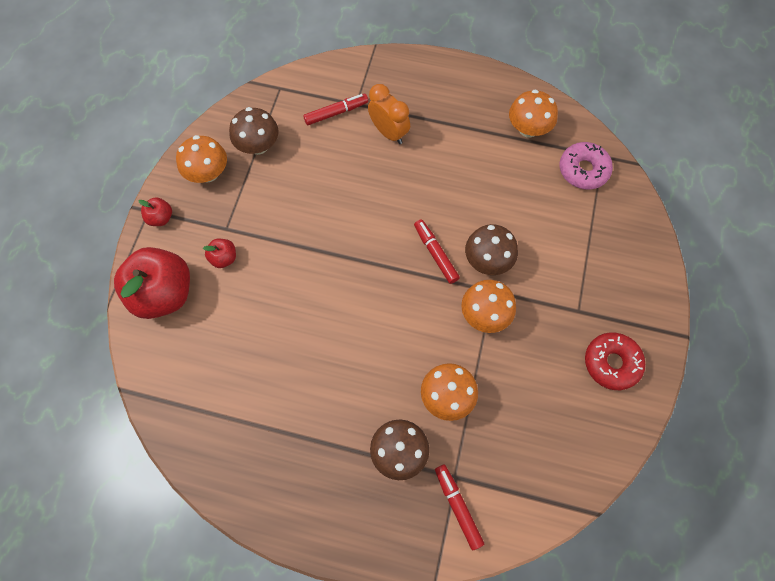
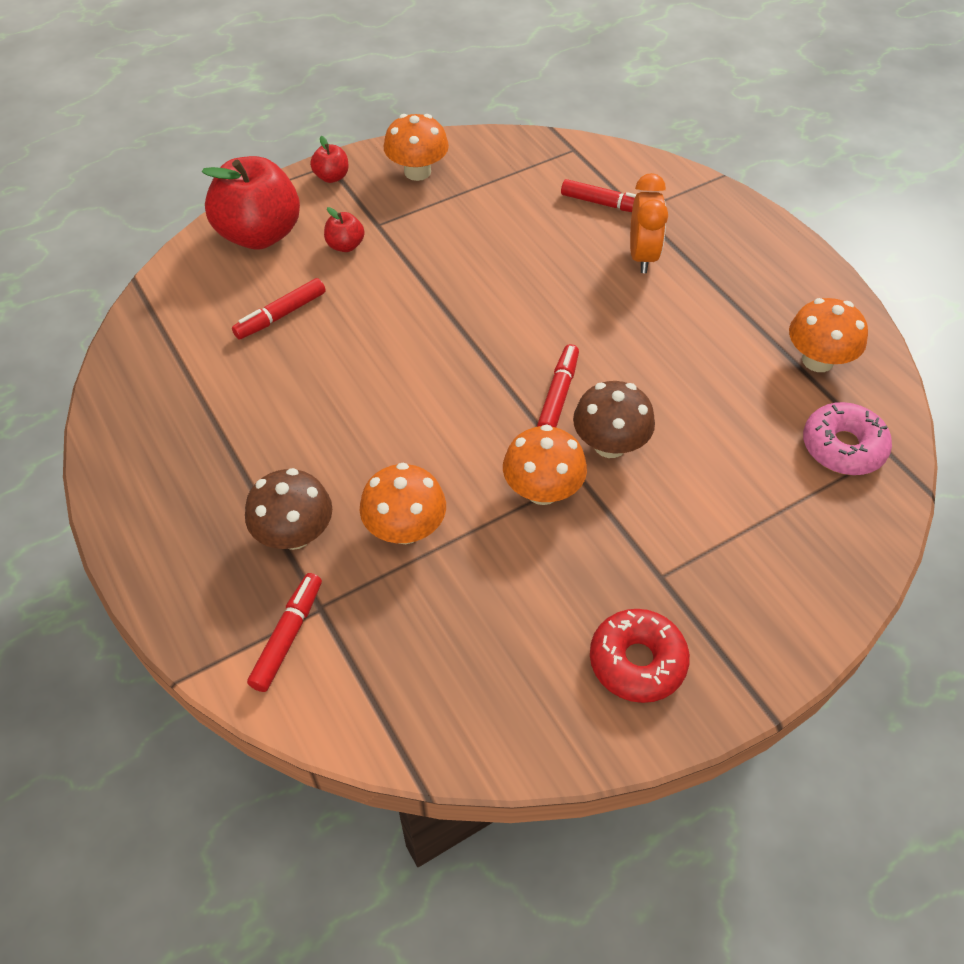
camera: 45 degrees right, 15 degrees down
brown mushroom [229,107,279,155] -> none
none -> red marker [232,278,326,340]

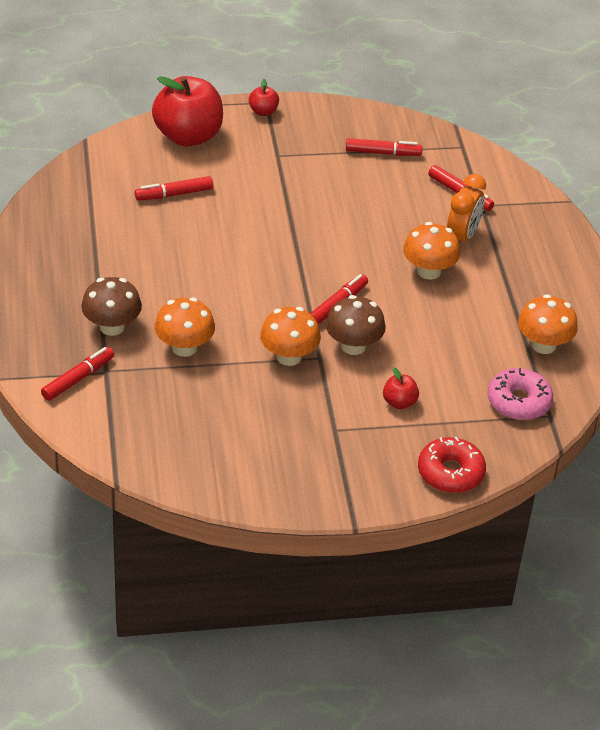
camera: 20 degrees right, 10 degrees down
red apple [324,207,365,252] -> red apple moved to [383,367,419,409]
orange mushroom [384,114,449,181] -> orange mushroom moved to [403,222,460,280]
red donut [590,609,690,703] -> red donut moved to [418,437,486,493]
none -> red marker [346,138,422,156]

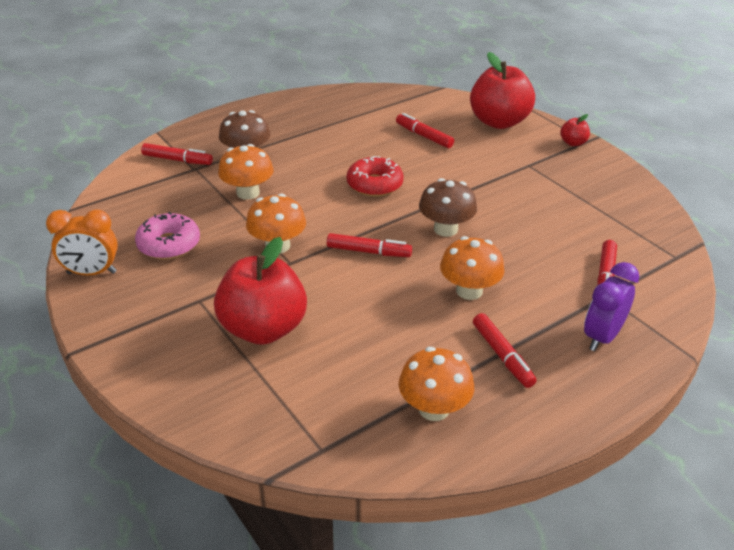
camera: 65 degrees right, 5 degrees down
brown mushroom [325,295,386,355] -> brown mushroom moved to [419,178,477,237]
red marker [346,138,422,156] -> red marker moved to [473,313,537,388]
red apple [383,367,419,409] -> red apple [214,237,307,345], size x2.27
red donut [418,437,486,493] -> red donut moved to [347,156,404,197]
orange clock [447,174,486,243] -> orange clock moved to [46,209,118,275]
pink donut [488,368,553,420] -> pink donut moved to [135,212,200,260]
none -> purple clock [584,262,639,351]

